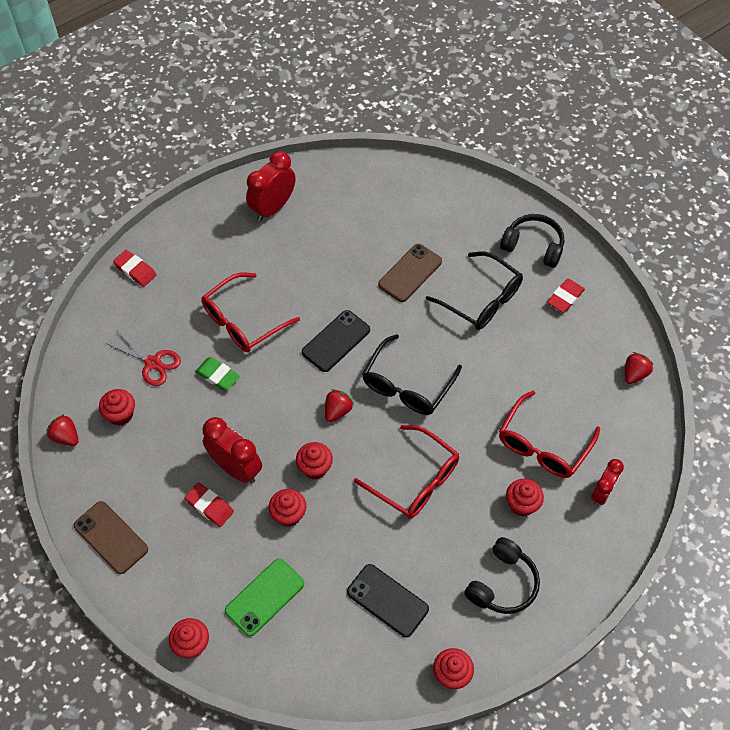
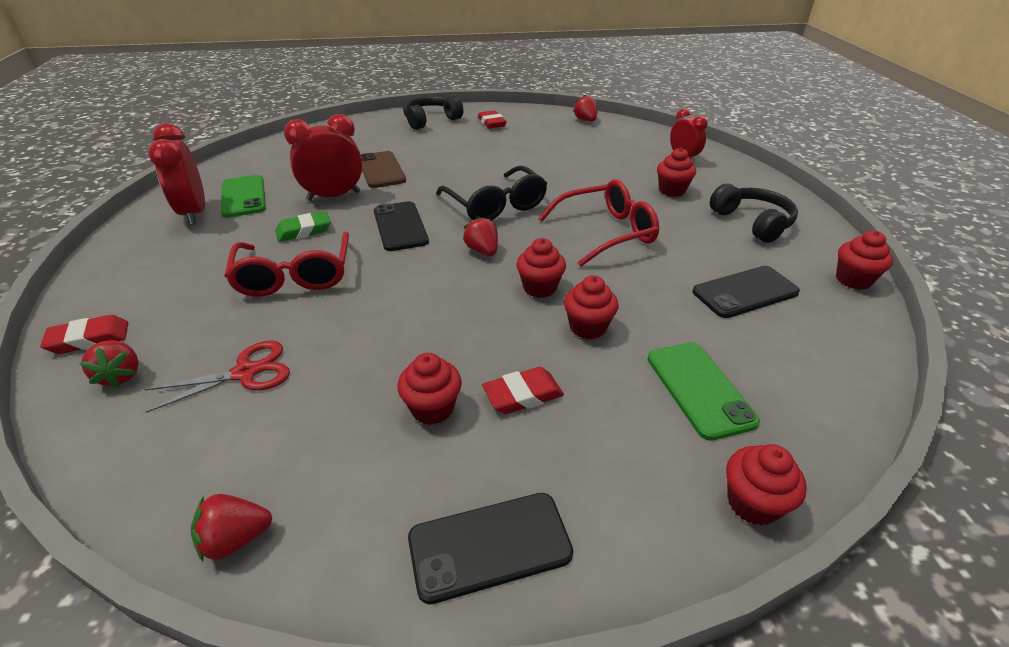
camera: 60 degrees left, 20 degrees down
brown phone [74,501,148,574] -> black phone [408,493,573,604]
red cupcake [99,389,135,426] -> red cupcake moved to [397,353,462,425]
green eraser [195,357,240,391] -> green eraser moved to [275,211,331,242]
red clock [202,417,262,483] -> red clock moved to [284,114,363,201]
black glasses [426,251,523,330] -> none
red glasses [499,391,600,478] -> none
none -> red strawberry [80,340,139,388]
none -> green phone [221,175,266,218]

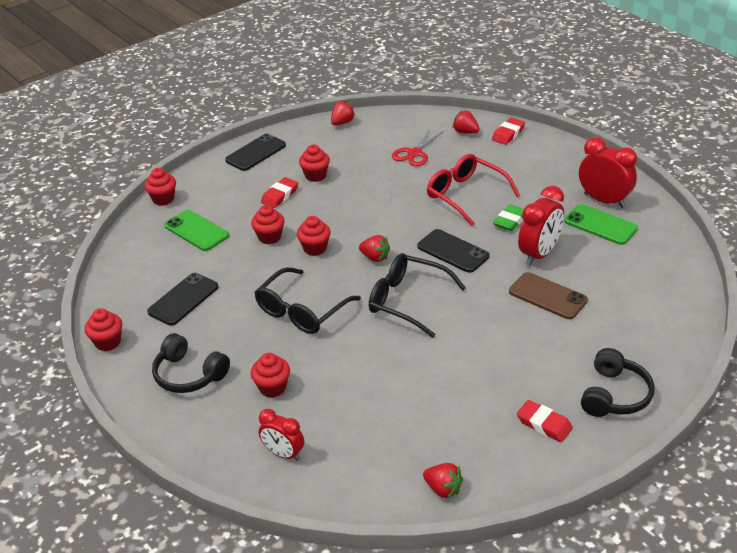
camera: 150 degrees right, 0 degrees up
red glasses [538,180,659,267] -> black glasses [254,267,361,334]

